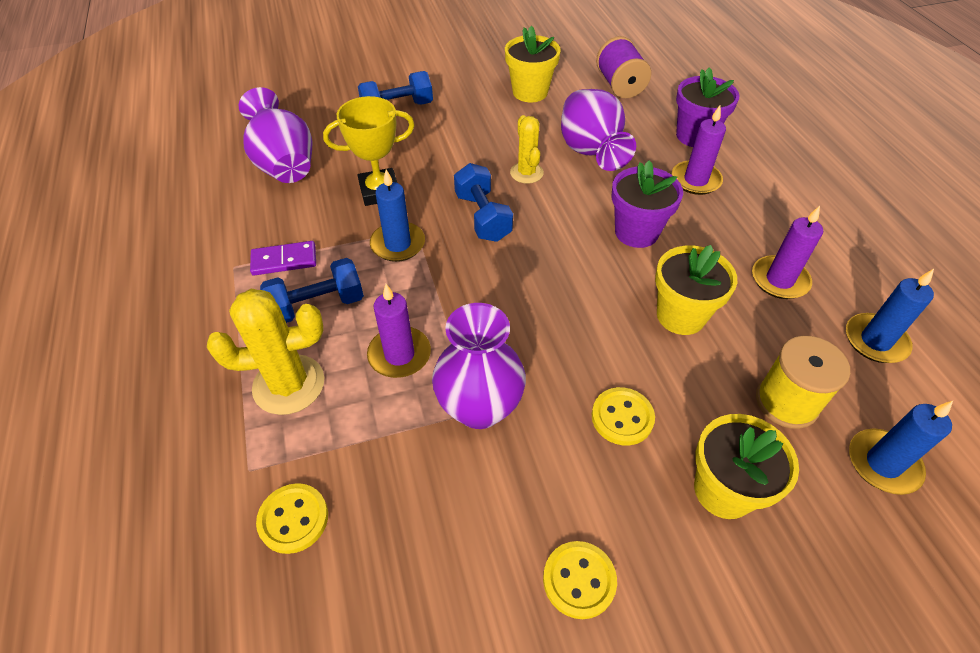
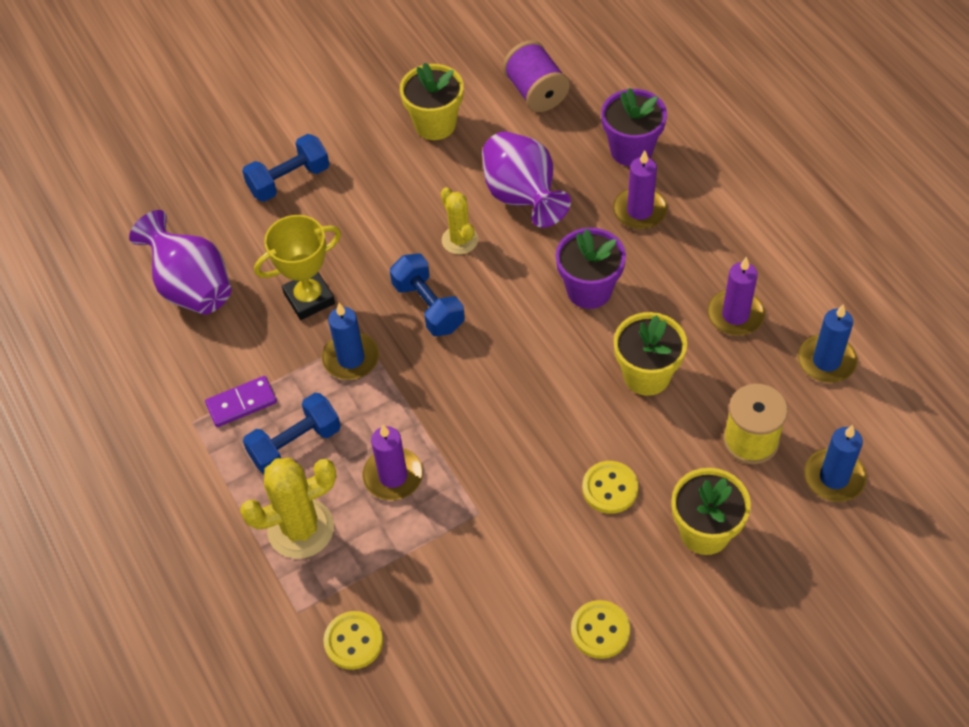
camera: 10 degrees left, 5 degrees up
purple vase [432,303,526,429] -> none

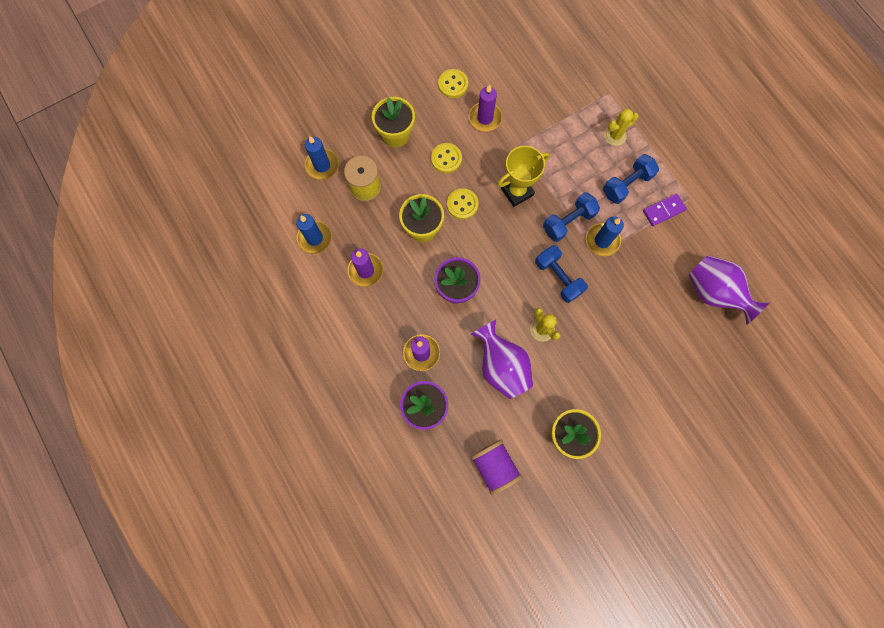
camera: 175 degrees right, 20 degrees up
yellow cactus [240,458,337,559] -> yellow cactus [604,109,638,146], size x0.62
blue dumbbell [242,134,329,202] -> blue dumbbell moved to [543,192,600,242]
yellow trophy [254,215,341,320] -> yellow trophy moved to [497,146,550,207]
yellow button [323,611,383,670] -> yellow button moved to [447,188,478,220]
purple candle [363,425,423,501] -> purple candle moved to [469,84,502,132]

